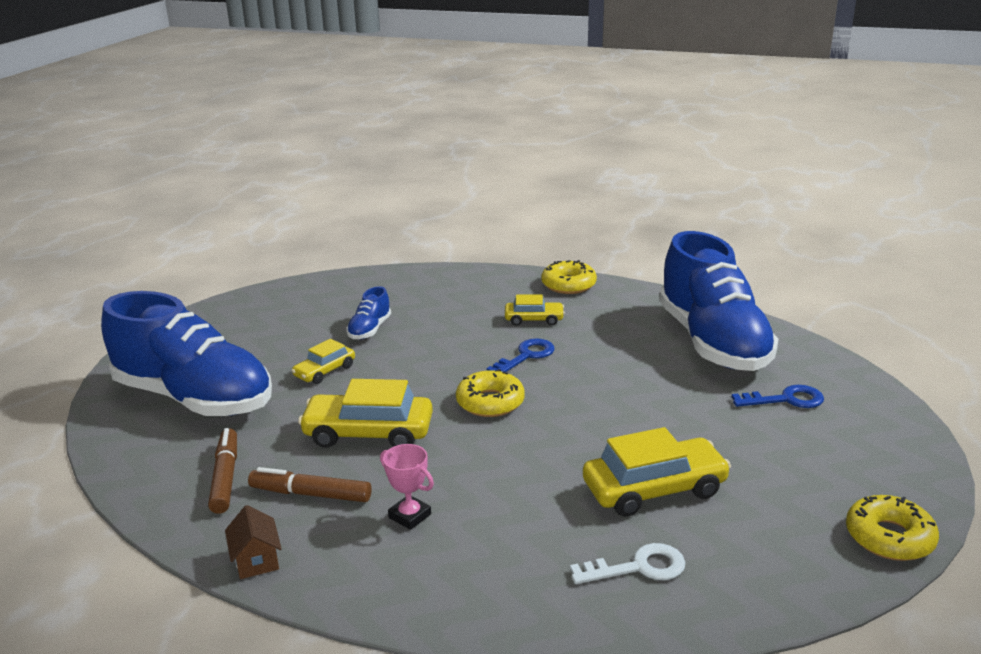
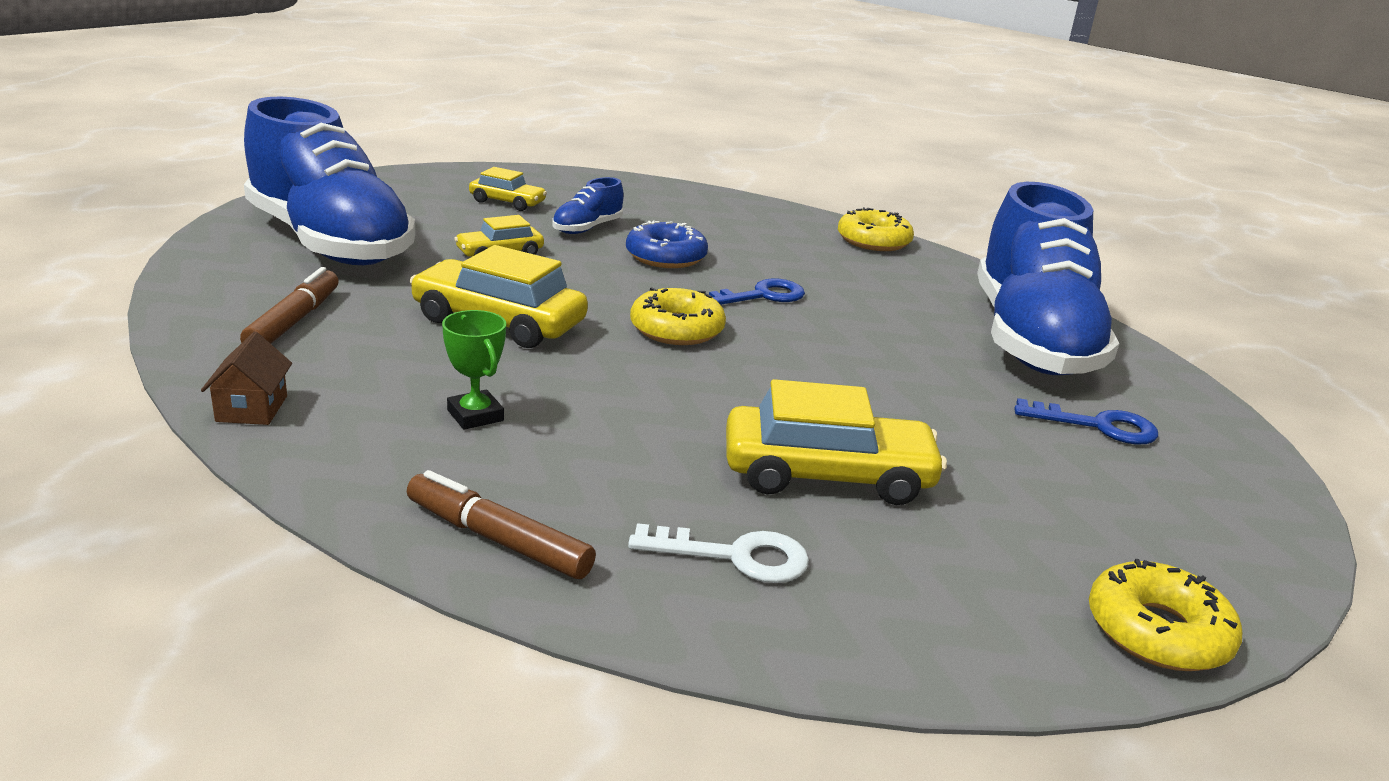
camera: 15 degrees right, 0 degrees up
brown marker [248,467,372,502] -> brown marker moved to [407,470,596,579]
pink trophy [380,444,434,530] -> green trophy [442,310,506,430]
yellow car [505,294,565,326] -> yellow car moved to [469,167,547,211]
none -> blue donut [626,221,708,268]

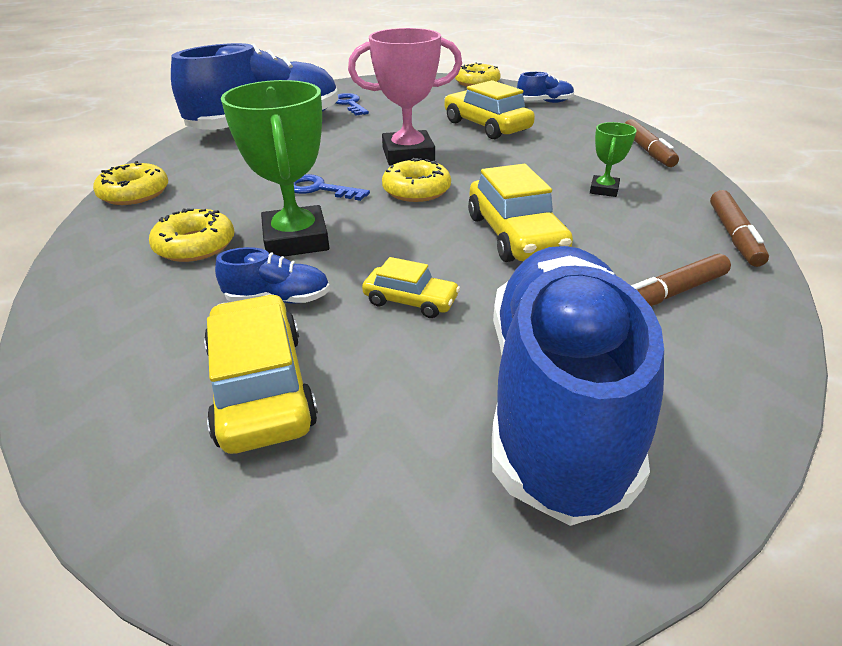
camera: 125 degrees left, 10 degrees up
brown house [201,332,292,425] -> brown marker [710,190,769,267]
yellow car [469,167,547,211] -> yellow car [204,294,318,454], size x1.77
blue donut [626,221,708,268] -> green trophy [221,80,329,257]
white key [628,523,809,583] -> none
none -> yellow donut [149,208,234,262]
none -> pink trophy [348,28,462,166]
none -> blue shoe [517,72,574,103]

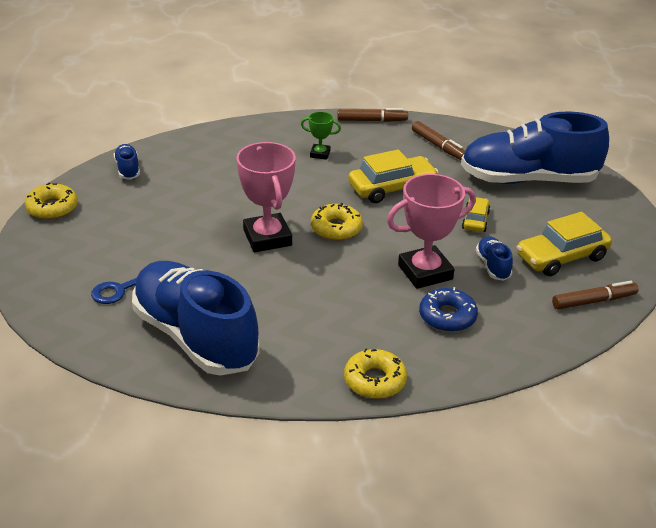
camera: 100 degrees left, 0 degrees up
yellow donut [149,208,234,262] -> blue donut [419,287,478,332]
green trophy [221,80,329,257] -> pink trophy [387,174,476,289]
blue key [294,174,370,201] -> none
yellow car [444,80,535,139] -> none
brown marker [625,119,679,167] -> brown marker moved to [552,281,638,309]

